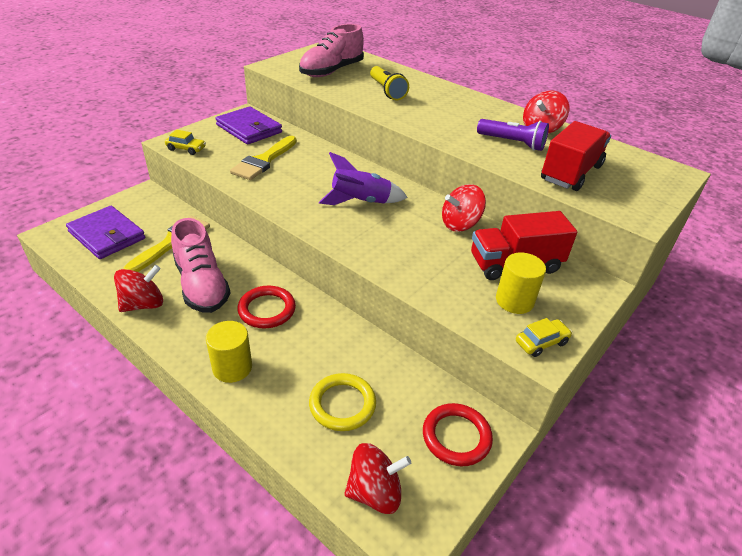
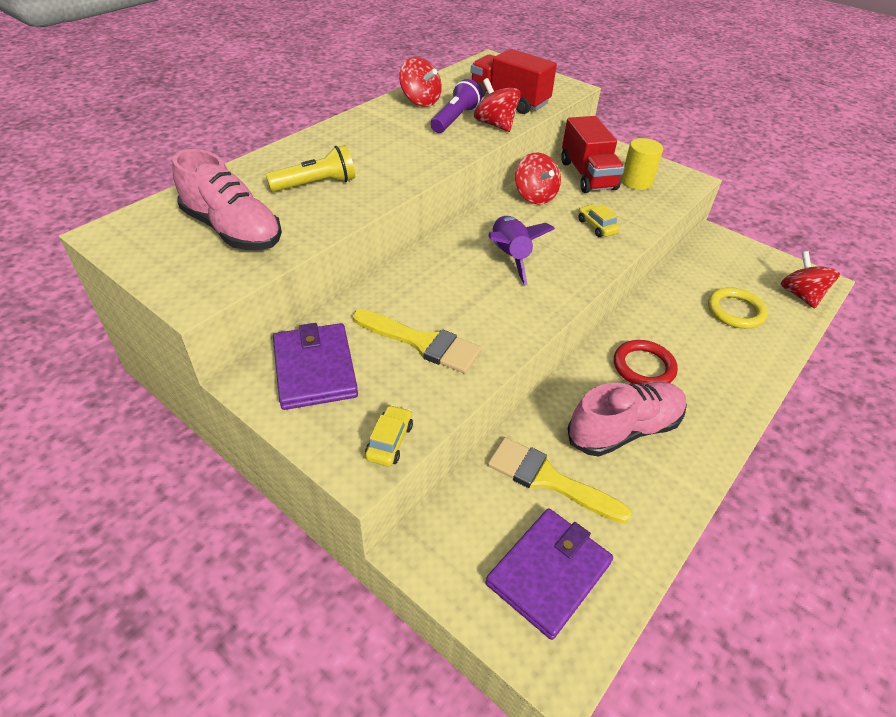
camera: 90 degrees left, 5 degrees up
red spinning top [114,265,163,312] -> red spinning top moved to [474,78,521,132]
yellow cylinder [206,321,252,383] -> none
purple wallet [215,106,282,144] -> purple wallet turned 60 degrees counterclockwise [273,323,358,410]
red ring [423,403,493,466] -> none
yellow car [516,318,572,357] -> yellow car moved to [578,204,620,237]

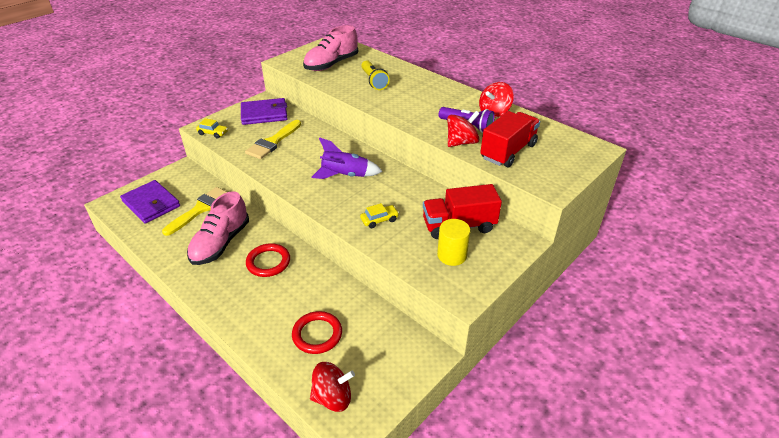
camera: 95 degrees right, 5 degrees down
red spinning top [515,153,561,205] -> none
pink shoe [568,382,687,456] -> pink shoe turned 45 degrees clockwise [187,191,249,265]
yellow ring [708,287,768,329] -> red ring [292,311,342,354]

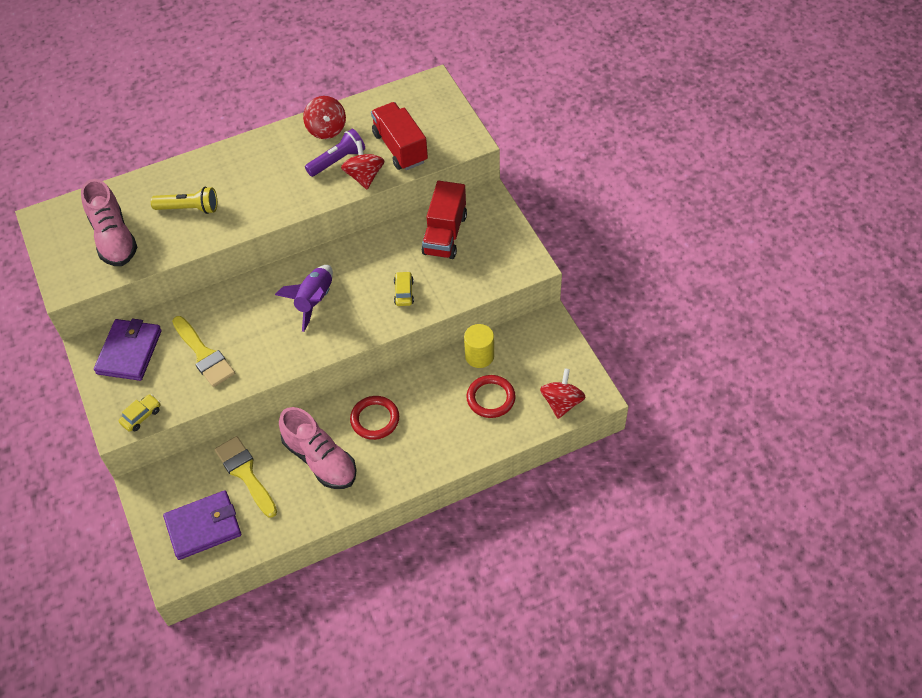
camera: 65 degrees left, 15 degrees up
yellow cylinder [437,219,471,266] -> yellow cylinder moved to [464,324,494,368]

